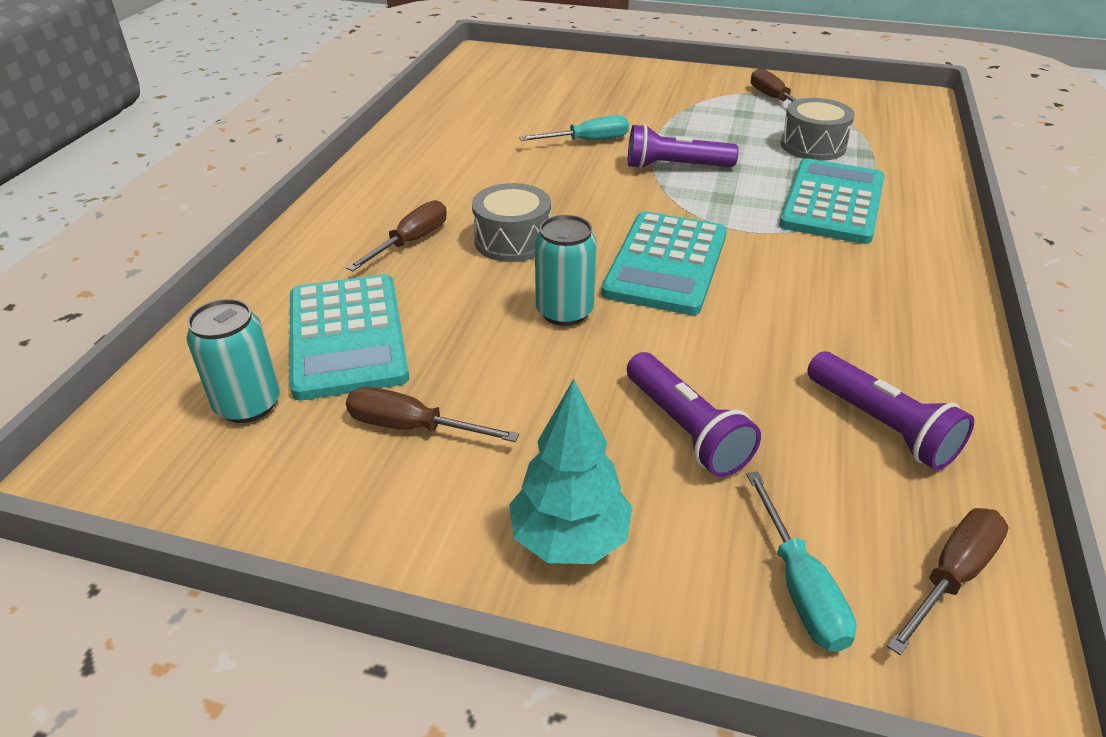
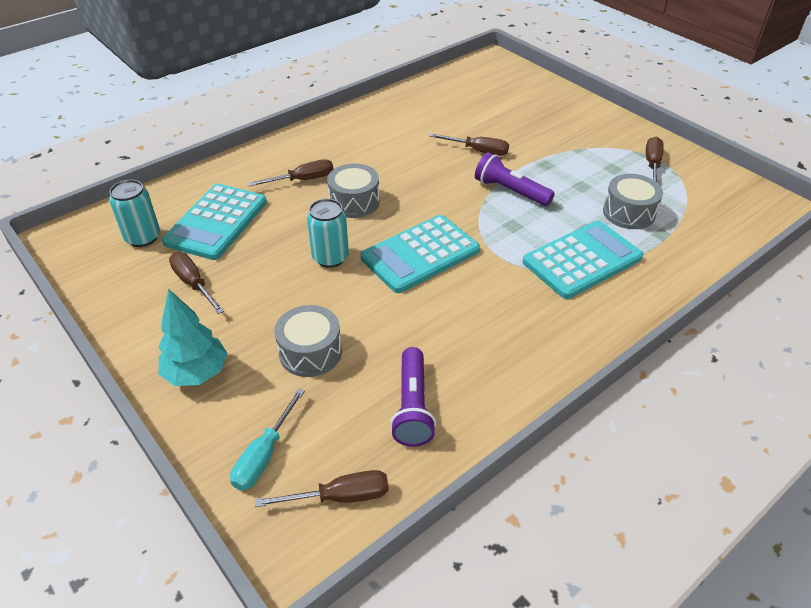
camera: 35 degrees right, 5 degrees up
turquoise screwdriver [519,115,629,141] -> brown screwdriver [429,133,509,156]
purple flashlight [627,352,761,477] -> grey drum [274,305,342,377]

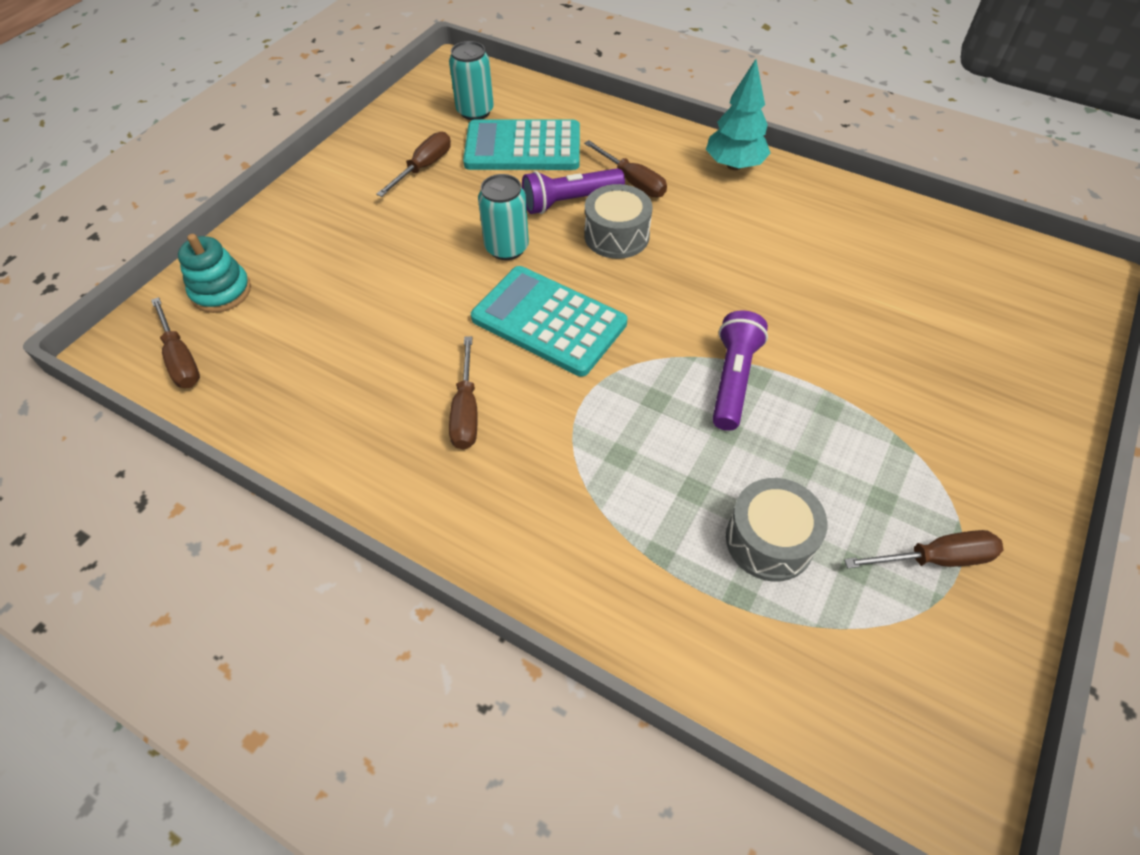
camera: 70 degrees right, 10 degrees up
turquoise tree [158,288,228,386] -> turquoise tree moved to [706,59,771,170]
turquoise screwdriver [230,388,305,490] -> turquoise stacking toy [178,234,251,313]
grey drum [274,305,342,377] -> none
purple flashlight [390,347,436,447] -> purple flashlight moved to [522,168,625,214]
brown screwdriver [429,133,509,156] -> brown screwdriver moved to [449,336,478,450]
turquoise calculator [523,221,643,299] -> none

